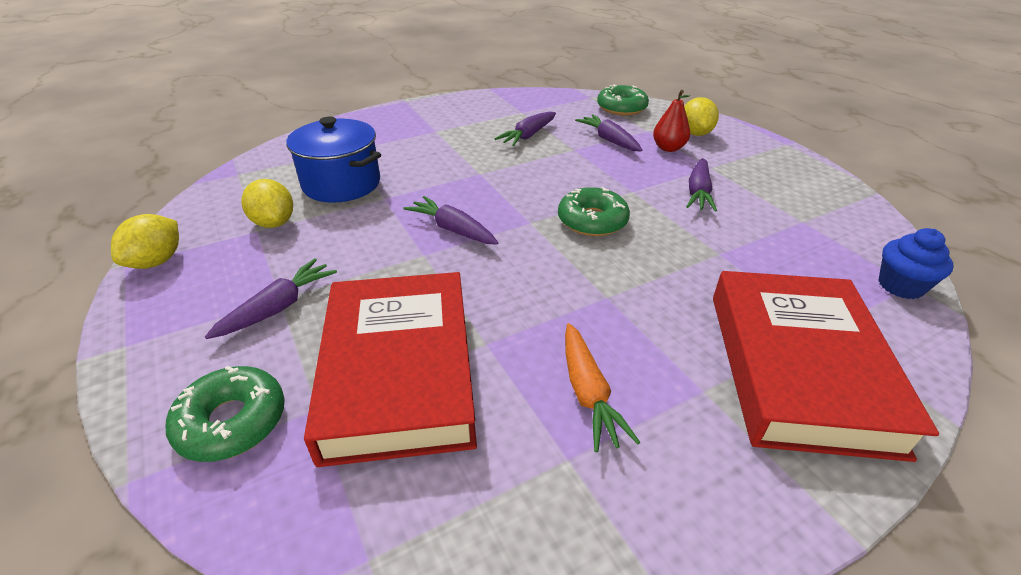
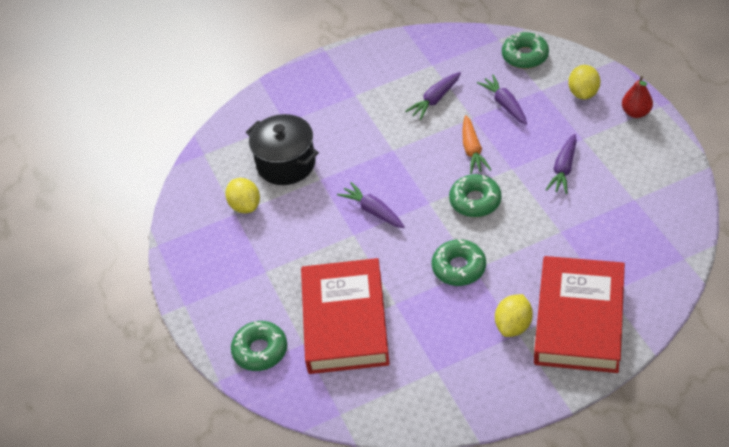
camera: 10 degrees right, 10 degrees up
yellow lemon [111,214,179,269] -> yellow lemon moved to [495,294,533,337]
purple carrot [205,258,337,339] -> none
blue pot [287,117,381,203] -> black pot [246,114,319,185]
orange carrot [565,323,640,452] -> orange carrot moved to [462,115,491,174]
red pear [653,90,690,152] -> red pear moved to [622,76,653,118]
blue cupcake [878,228,954,299] -> none
none -> green donut [432,239,486,286]

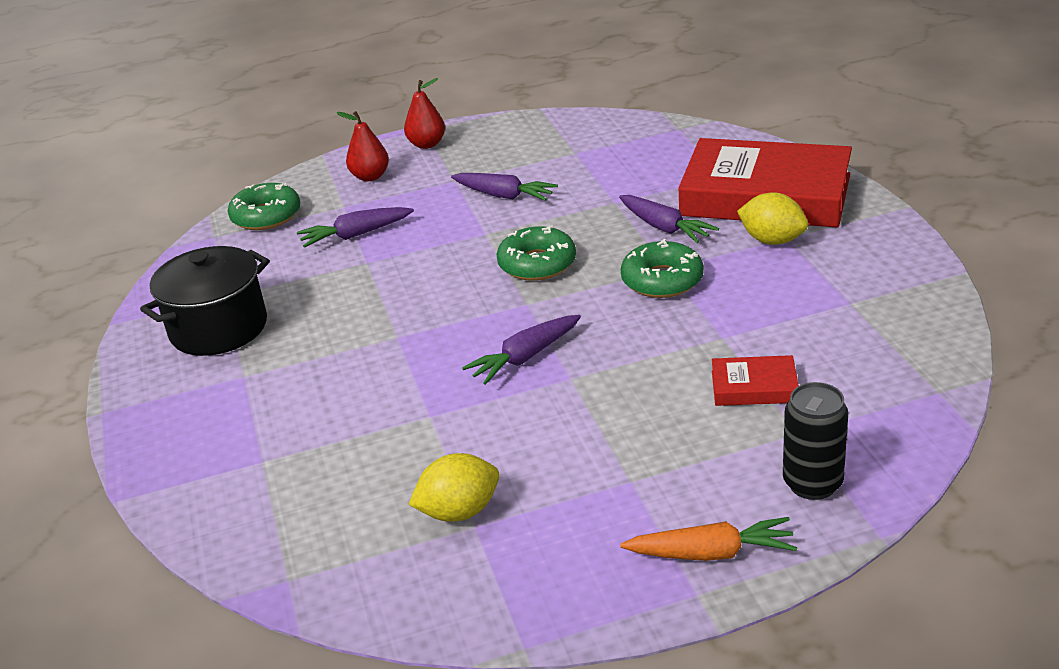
camera: 85 degrees left, 15 degrees down
green donut [231,321,287,371] -> black can [783,382,849,500]
black pot [246,114,319,185] -> black pot moved to [140,246,270,356]
red book [301,258,390,374] -> red book [712,355,799,406], size x0.42
purple carrot [405,72,461,120] -> purple carrot moved to [619,195,719,243]
orange carrot [462,115,491,174] -> orange carrot moved to [620,517,797,561]
yellow lemon [568,65,601,100] -> red pear [337,111,389,181]

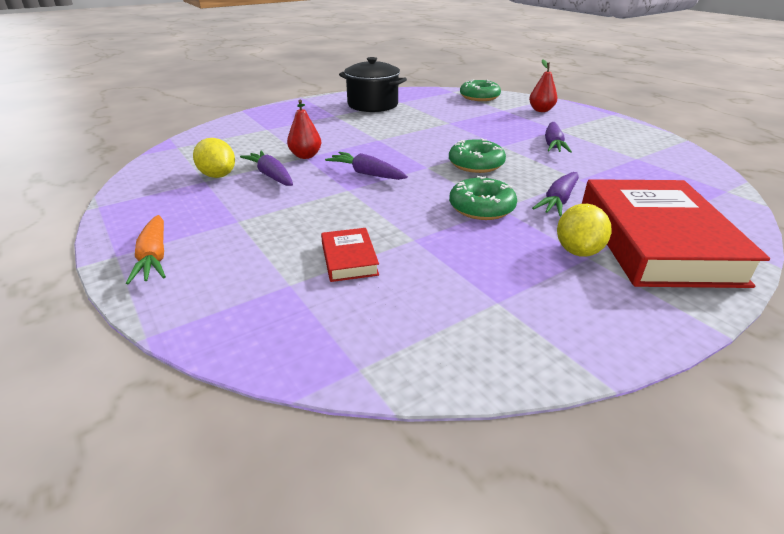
camera: 70 degrees right, 0 degrees up
purple carrot [297,207,414,248] -> purple carrot moved to [240,150,293,186]
red pear [404,78,445,149] -> red pear moved to [287,100,321,159]
black can [783,382,849,500] -> none

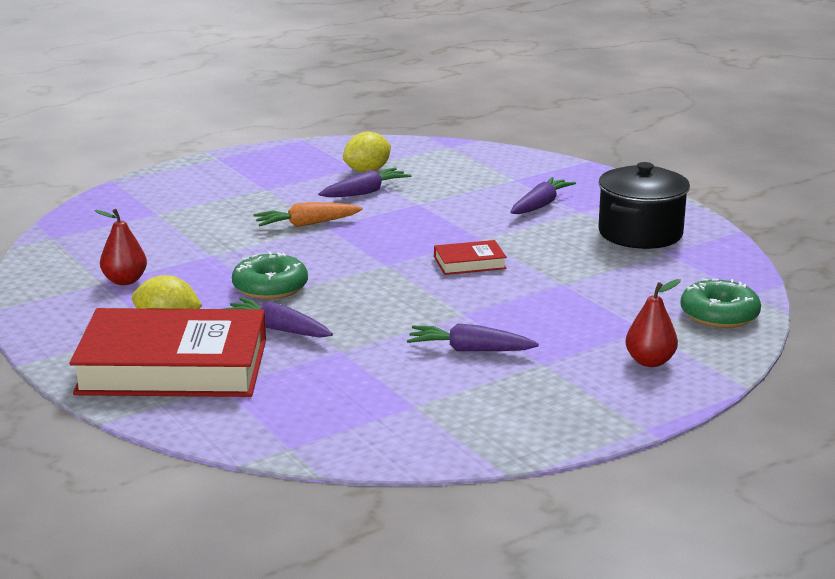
camera: 90 degrees right, 10 degrees down
orange carrot [126,215,166,284] -> orange carrot moved to [253,202,363,227]
red pear [287,100,321,159] -> red pear moved to [94,209,147,285]
red book [321,228,379,282] -> red book moved to [434,240,507,275]
purple carrot [325,152,408,180] -> purple carrot moved to [510,177,576,214]
green donut [449,138,506,173] -> none

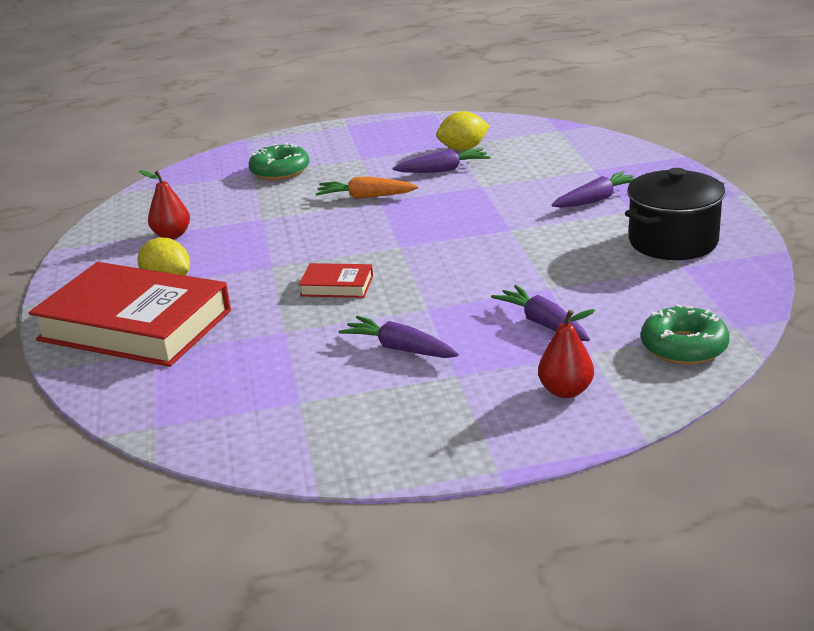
camera: 25 degrees right, 5 degrees up
purple carrot [223,297,333,338] -> purple carrot moved to [491,285,590,341]
green donut [232,252,308,300] -> green donut moved to [249,143,310,180]
red book [434,240,507,275] -> red book moved to [299,263,373,298]

